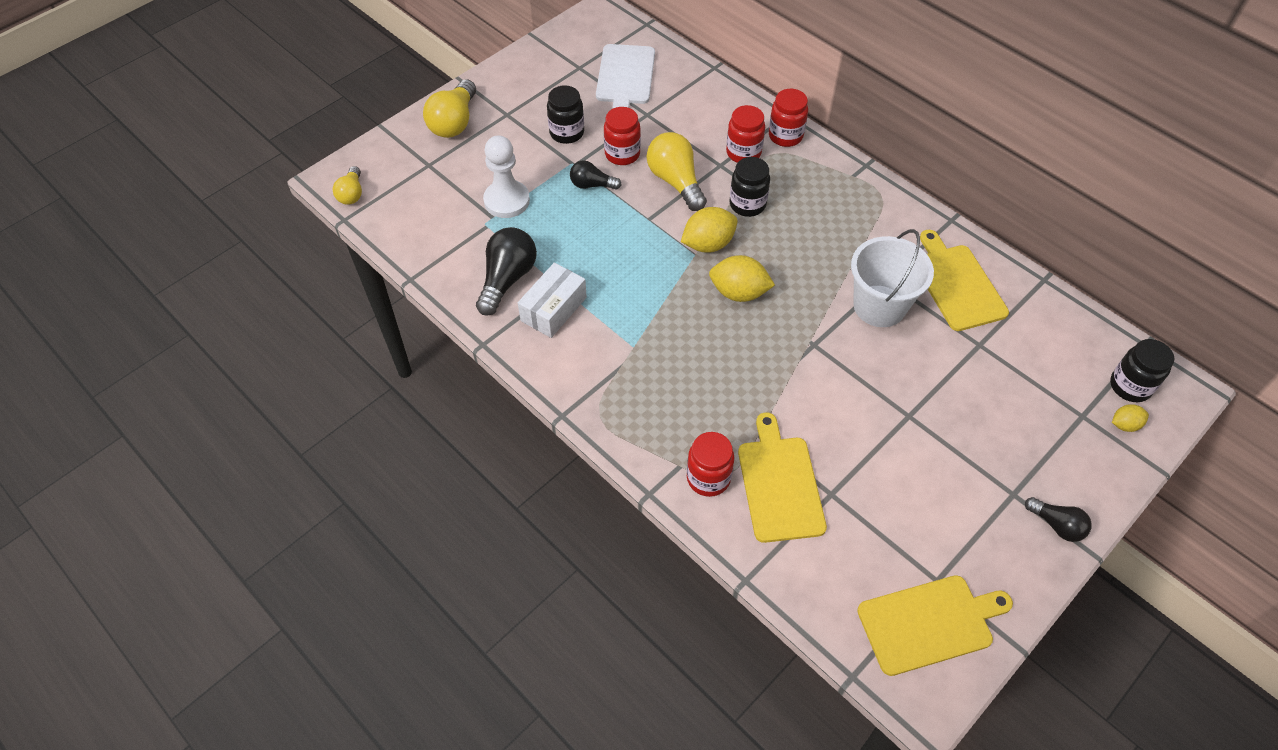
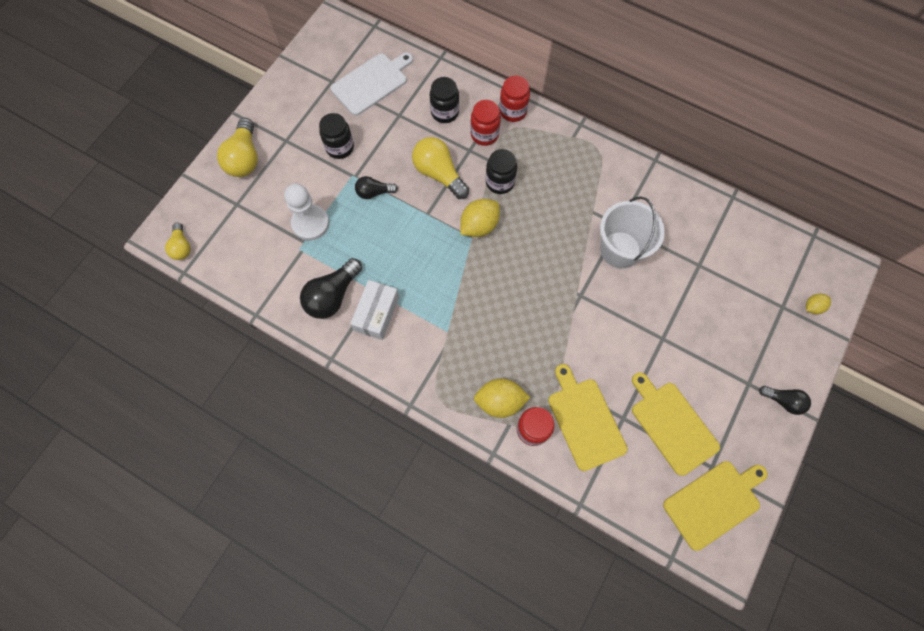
camera: 15 degrees left, 15 degrees up
black light bulb [476,227,537,316] -> black light bulb turned 150 degrees counterclockwise [300,258,362,319]
white cutting board [596,44,655,109] -> white cutting board turned 120 degrees counterclockwise [331,53,413,116]
red jar [604,107,641,165] -> none
yellow lemon [709,255,775,302] -> yellow lemon moved to [474,378,531,418]
yellow cutting board [920,230,1009,331] -> yellow cutting board moved to [632,372,720,476]
black jar [1110,339,1174,402] -> black jar moved to [430,77,459,123]

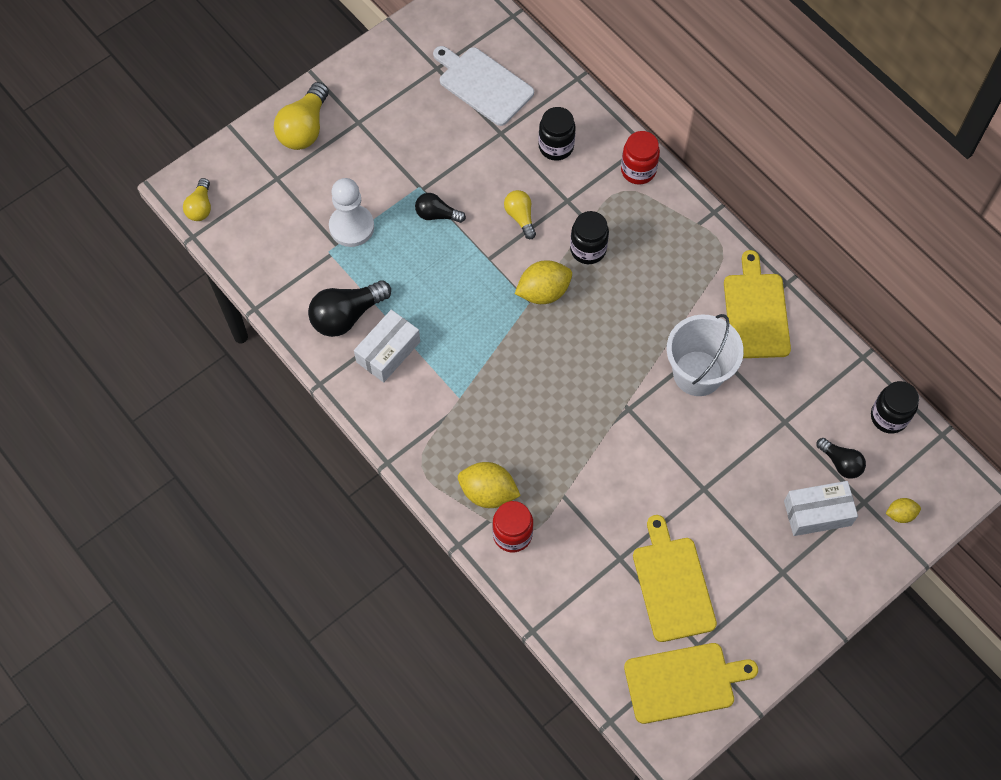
camera: 20 degrees right, 5 degrees down
black jar [319,113,354,159] -> black jar moved to [871,381,919,434]
white cutting board [331,53,413,116] -> white cutting board turned 120 degrees counterclockwise [433,46,534,126]
yellow light bulb [412,137,469,199] -> yellow light bulb [504,190,536,239], size x0.59
red jar [470,100,501,146] -> none
yellow cutting board [548,364,627,471] -> yellow cutting board moved to [724,250,791,358]
black light bulb [759,386,811,415] -> black light bulb moved to [817,438,866,479]
none -> white box [784,481,858,536]

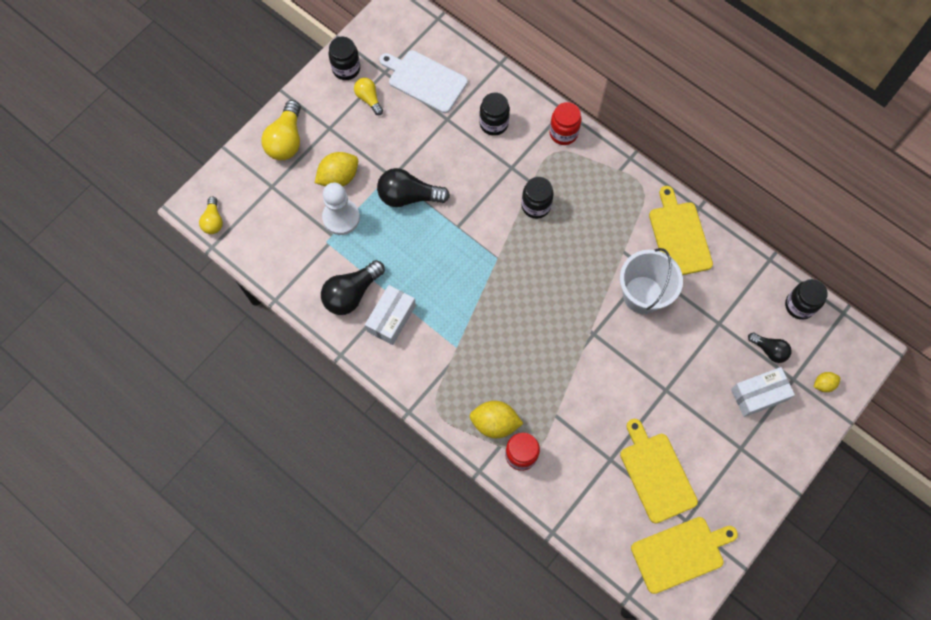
camera: 10 degrees left, 5 degrees up
black light bulb [415,193,466,223] -> black light bulb [377,168,450,207], size x1.70
yellow light bulb [504,190,536,239] -> yellow light bulb moved to [354,78,383,115]
yellow lemon [515,260,572,304] -> yellow lemon moved to [315,152,358,186]
none -> black jar [329,37,360,80]

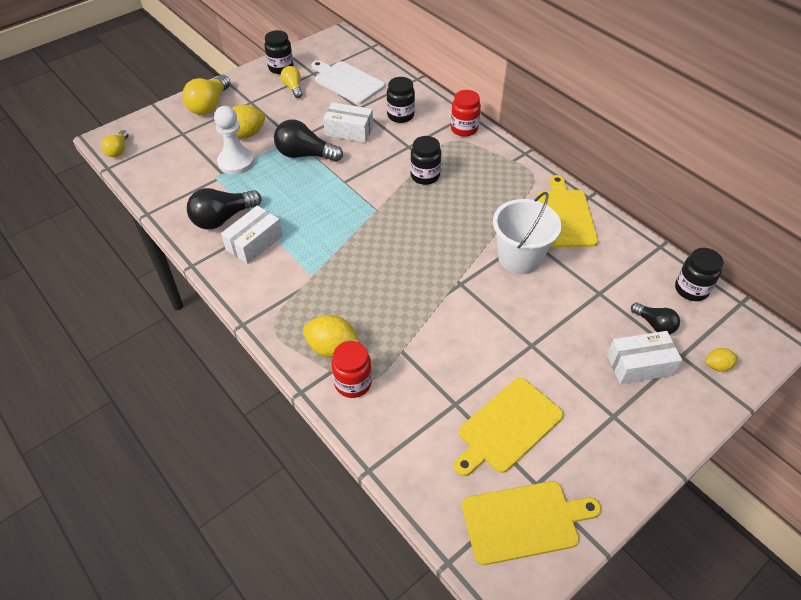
camera: 10 degrees right, 20 degrees down
yellow cutting board [620,419,698,523] -> yellow cutting board turned 120 degrees counterclockwise [454,378,563,476]
none -> white box [323,102,373,143]

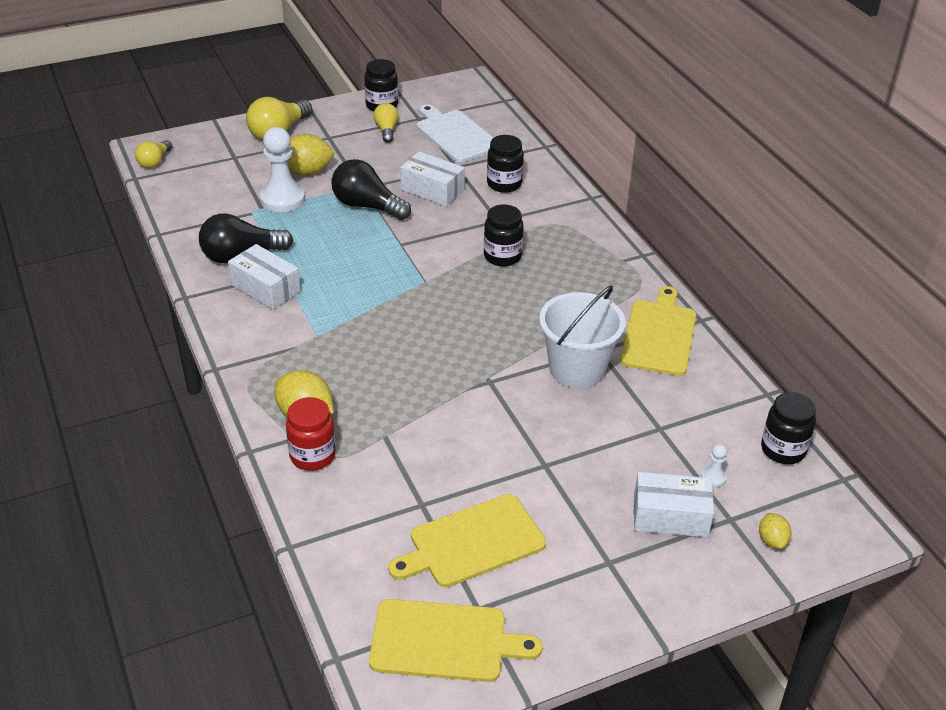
camera: 15 degrees right, 10 degrees down
white box [221,205,283,264] -> white box turned 75 degrees clockwise [228,244,300,310]
red jar [451,90,481,137] -> none
black light bulb [631,303,680,335] -> white pawn [701,444,727,487]
yellow lemon [705,348,738,372] -> yellow lemon turned 75 degrees clockwise [759,513,792,549]

